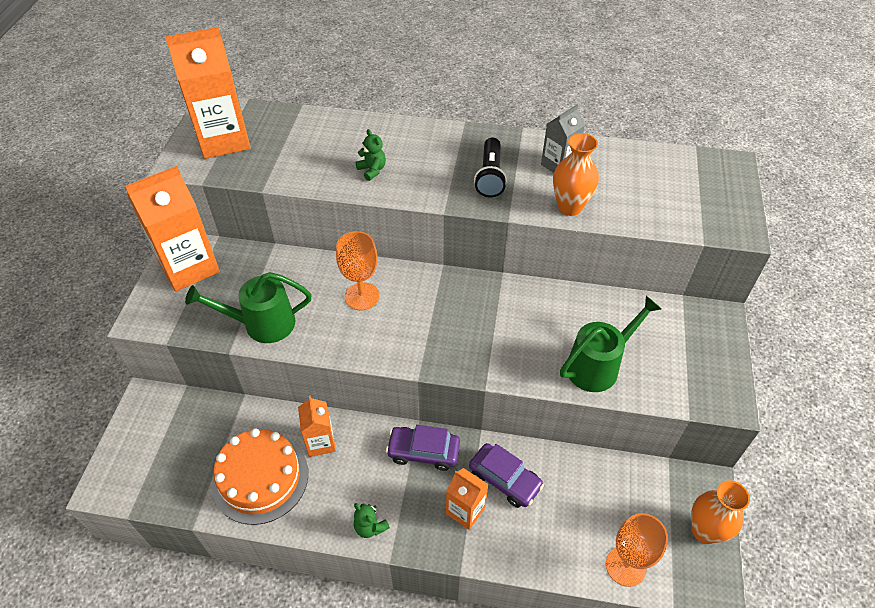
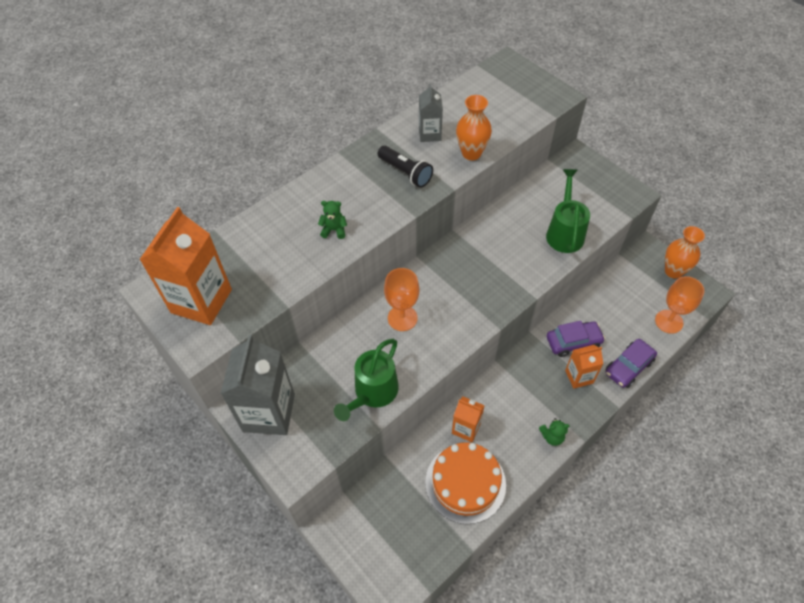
camera: 50 degrees left, 5 degrees up
orange carton [125,166,220,292] -> grey carton [221,335,295,435]
purple car [386,425,460,471] -> purple car moved to [605,339,657,388]

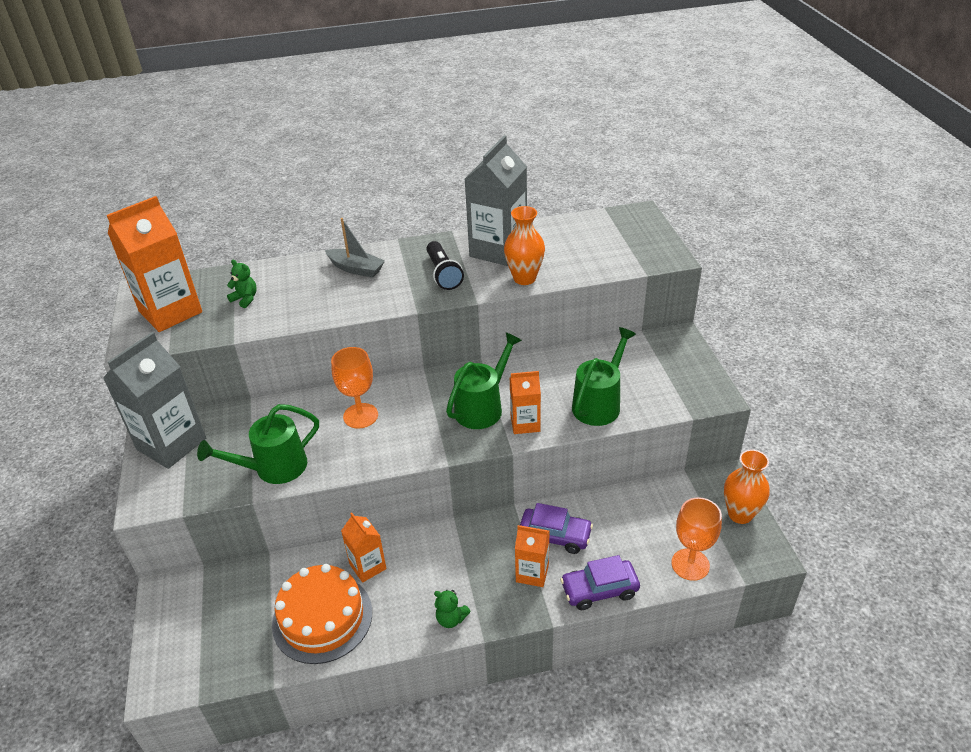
camera: 30 degrees right, 15 degrees down
green teddy bear [318,201,347,239] -> green teddy bear moved to [227,260,257,308]
grey carton [419,84,443,142] -> grey carton [465,135,527,266], size x1.84
none -> grey boat [325,218,385,278]
none -> green watering can [446,332,522,429]
none -> orange carton [510,371,541,434]

